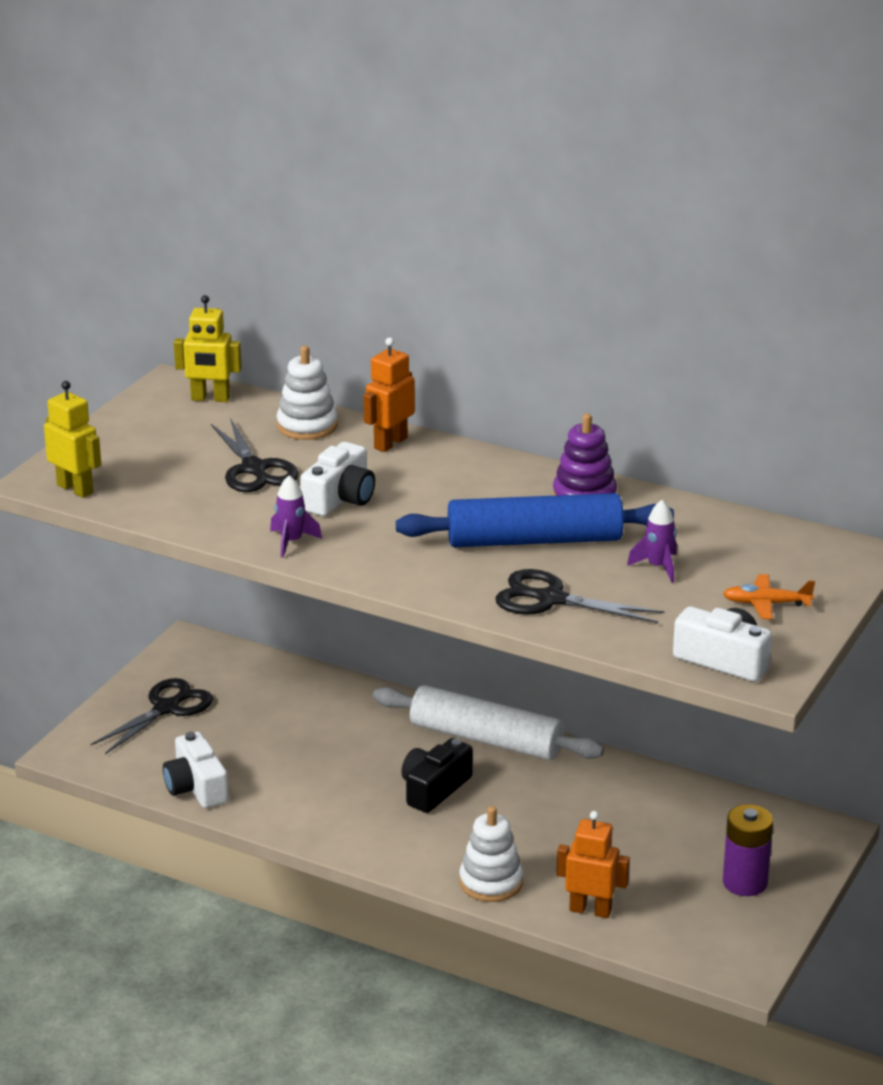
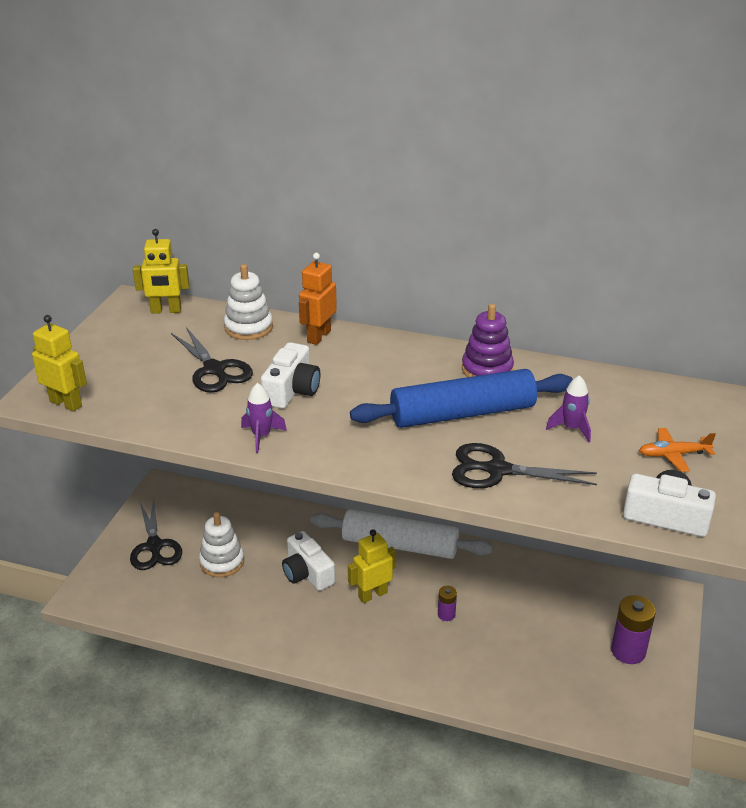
camera: 10 degrees left, 5 degrees up
black scissors [91,678,213,754] -> black scissors turned 135 degrees clockwise [130,497,182,570]
white camera [163,732,229,808] -> white camera moved to [282,531,335,591]
black camera [401,738,473,813] -> yellow robot [348,529,396,603]
white stacking toy [459,806,523,902] -> white stacking toy moved to [199,512,244,577]
orange robot [557,811,630,918] -> none
none -> purple battery [438,586,457,621]

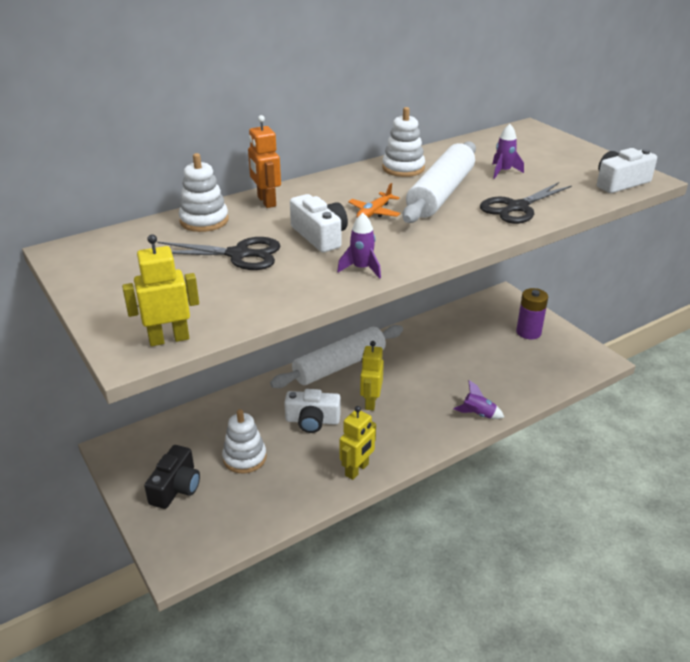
camera: 50 degrees left, 0 degrees up
black scissors [130,497,182,570] -> black camera [144,445,200,509]
yellow robot [133,229,189,314] -> yellow robot moved to [340,406,376,480]
blue rolling pin [350,369,573,428] -> white rolling pin [402,141,476,223]
purple battery [438,586,457,621] -> none
purple stacking toy [462,304,514,377] -> white stacking toy [382,107,425,177]
orange plane [639,428,716,472] -> orange plane moved to [348,183,400,218]
none -> purple rocket [453,380,504,419]

